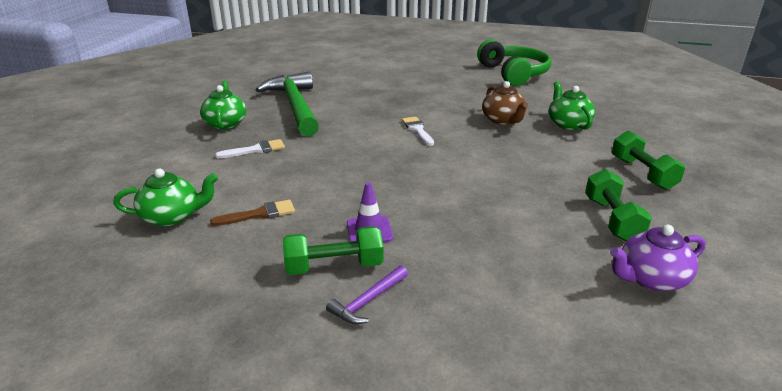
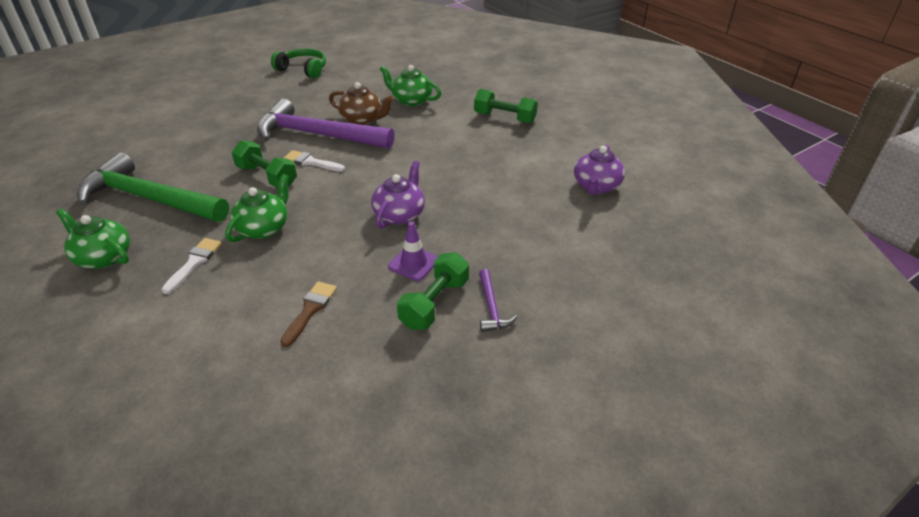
camera: 50 degrees left, 10 degrees up
green teapot [113,168,218,227] -> green teapot moved to [225,174,289,242]
green headphones [477,39,551,86] -> green headphones [271,49,326,78], size x0.67
green dumbbell [585,169,652,241] -> green dumbbell moved to [232,140,297,187]
none -> purple hammer [257,99,394,149]
none -> purple teapot [371,161,425,228]

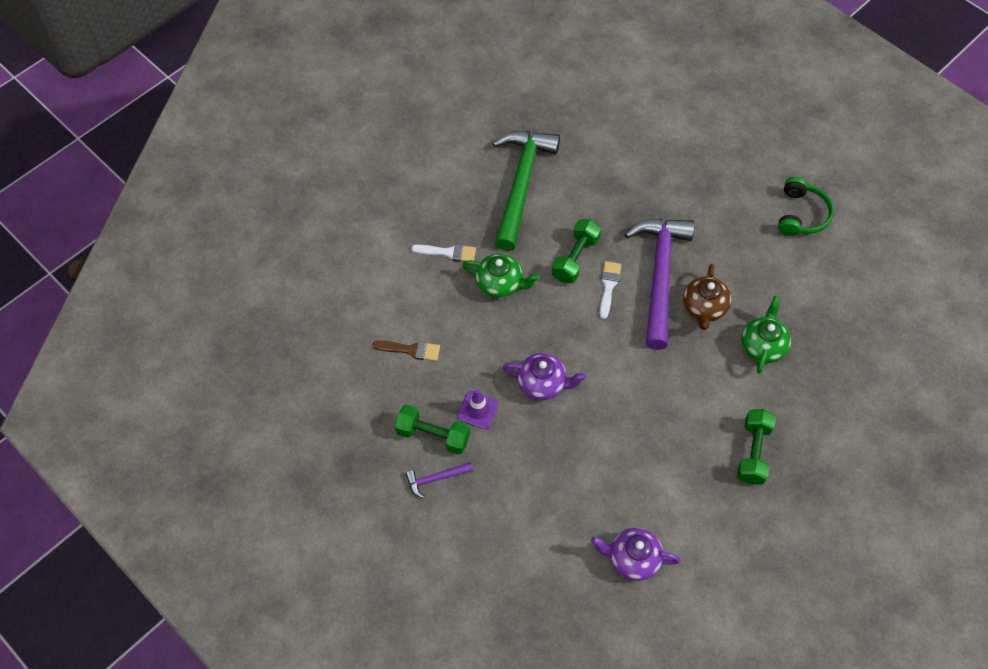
camera: 80 degrees right, 20 degrees up
green teapot [56,208,130,269] -> none

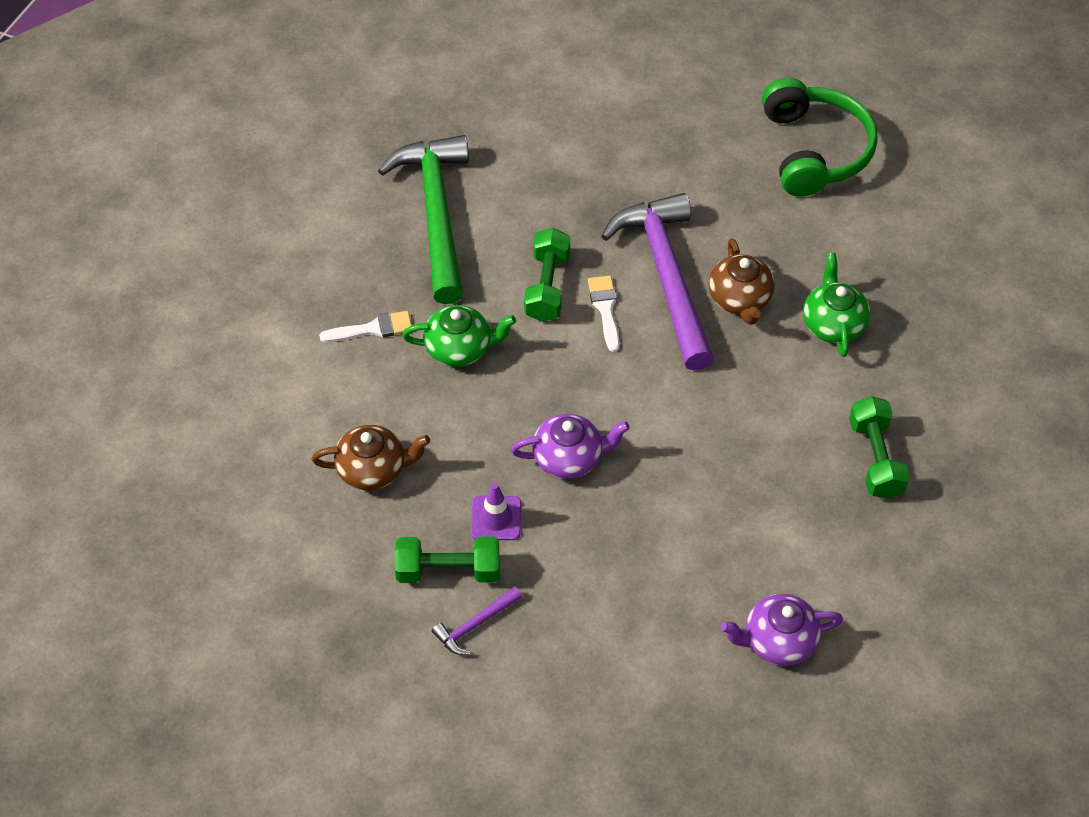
camera: 20 degrees left, 5 degrees down
brown brush [373,341,440,361] -> brown teapot [312,425,430,490]
green headphones [778,177,834,236] -> green headphones [762,78,878,197], size x1.50

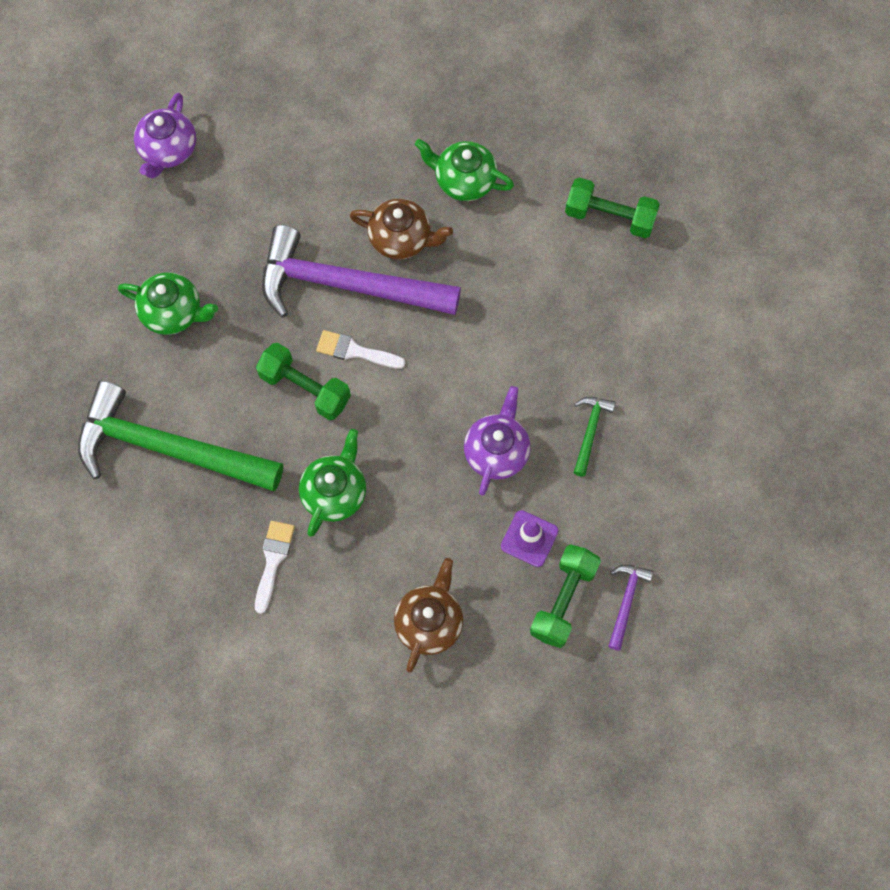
camera: 65 degrees left, 15 degrees up
purple hammer [432,587,522,655] -> purple hammer turned 150 degrees counterclockwise [608,565,653,650]
purple teapot [720,594,843,666] -> purple teapot moved to [134,93,196,179]
green headphones [762,78,878,197] -> none
none -> green teapot [118,272,218,335]
none -> green hammer [574,397,616,477]

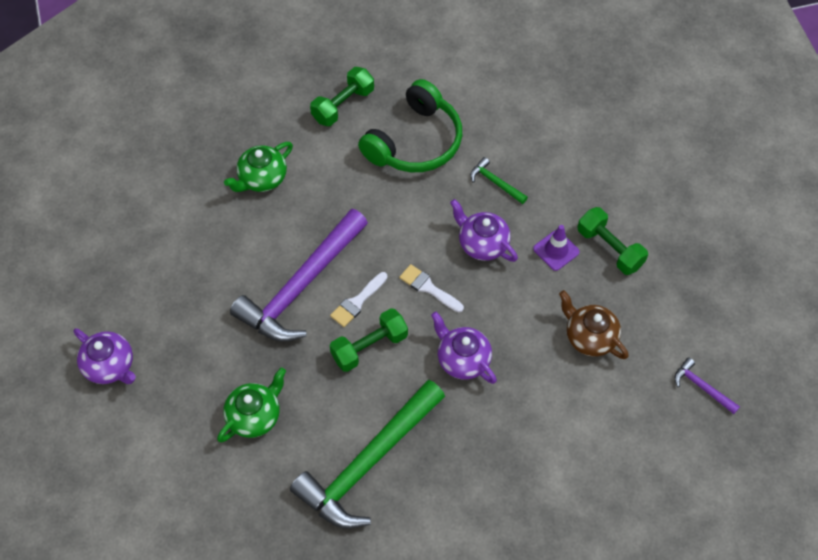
camera: 65 degrees left, 10 degrees down
white brush [255,521,295,614] -> white brush moved to [399,264,464,312]
green teapot [299,429,366,537] -> purple teapot [431,312,497,384]
brown teapot [350,199,453,260] -> none
purple hammer [608,565,653,650] -> purple hammer moved to [674,357,740,414]
none -> green headphones [358,79,462,172]

